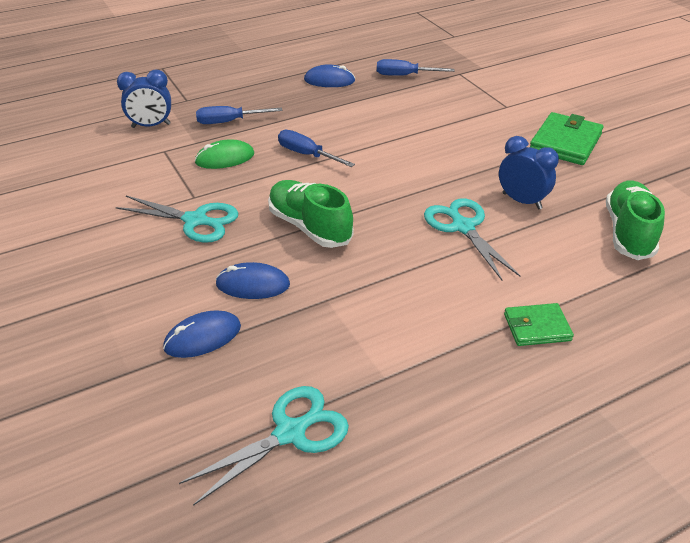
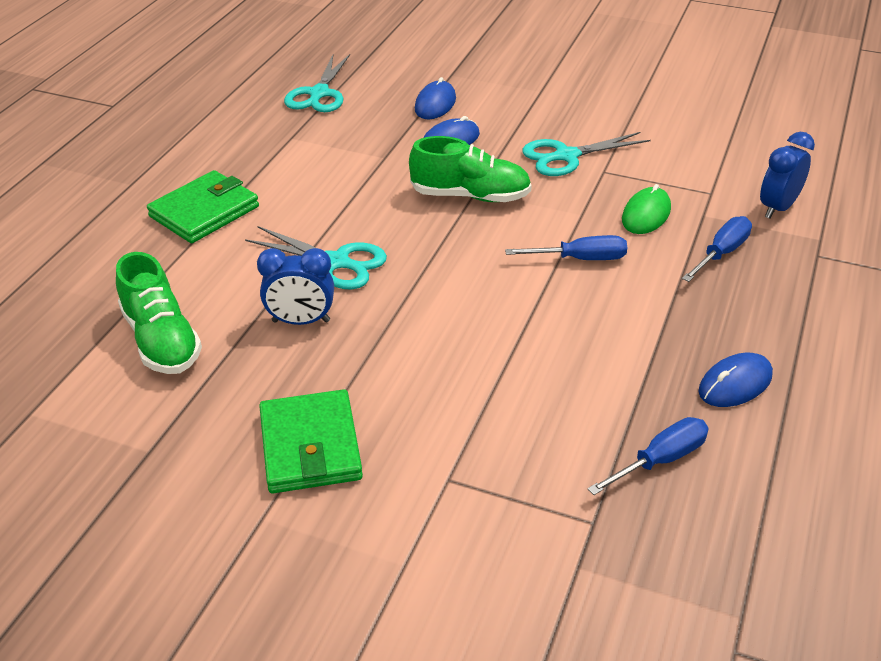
camera: 140 degrees right, 0 degrees up
green wallet [504,303,574,346] -> green wallet [147,170,259,243], size x1.63

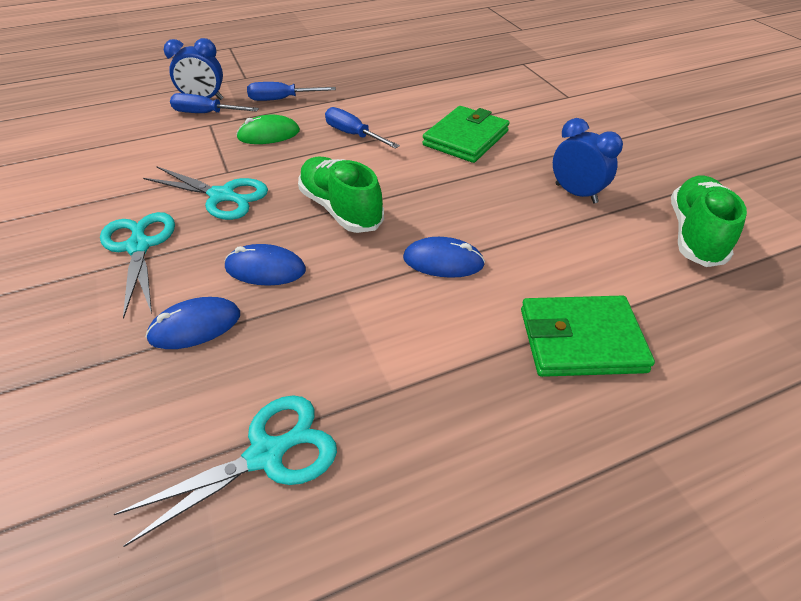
camera: 135 degrees left, 5 degrees up
turquoise scissors [245,226,387,289] -> turquoise scissors moved to [100,212,175,319]
green wallet [259,389,363,493] -> green wallet moved to [422,106,509,163]
blue screwdriver [588,417,709,495] -> blue screwdriver moved to [170,93,259,113]
blue mouse [699,353,773,407] -> blue mouse moved to [403,237,485,278]

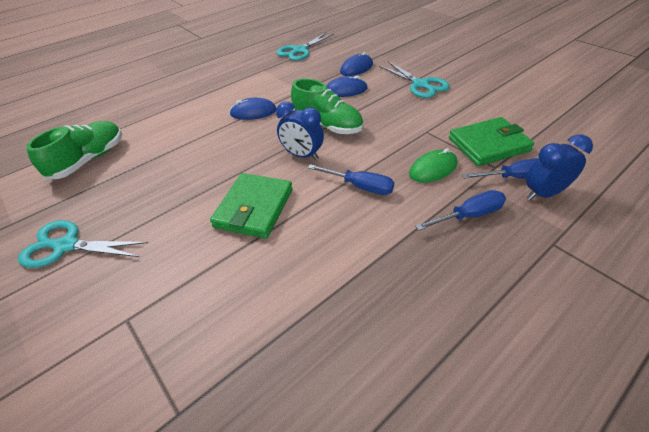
camera: 165 degrees right, 0 degrees up
turquoise scissors [143,166,268,220] -> turquoise scissors moved to [18,220,148,268]
green wallet [521,296,655,377] -> green wallet moved to [449,117,534,166]
blue clock [553,118,623,204] -> blue clock moved to [276,102,324,160]
green shoe [671,176,747,267] -> green shoe turned 150 degrees counterclockwise [26,121,122,179]

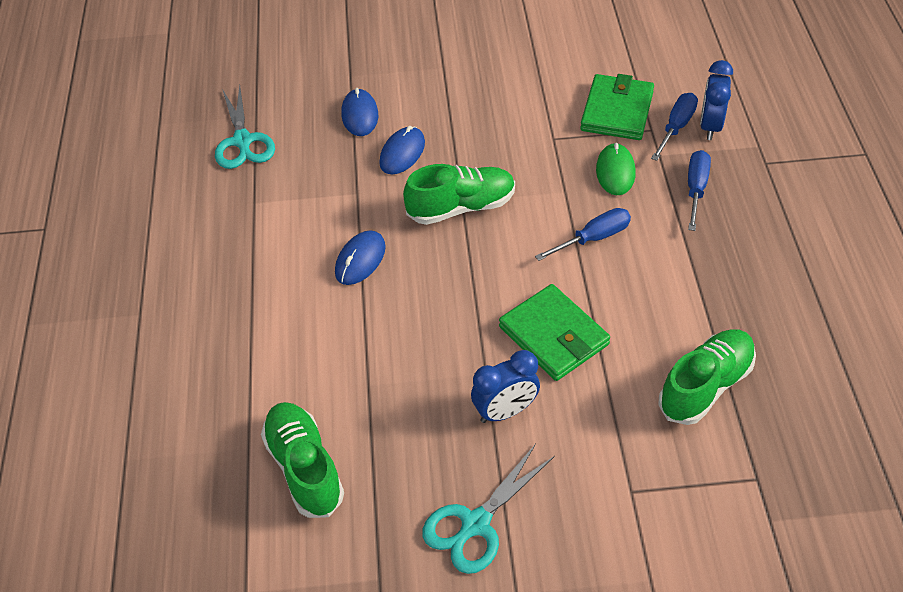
camera: 55 degrees left, 5 degrees up
blue clock [276,102,324,160] -> blue clock moved to [471,350,540,423]
turquoise scissors [379,62,450,98] -> none
none -> green shoe [659,329,756,425]

